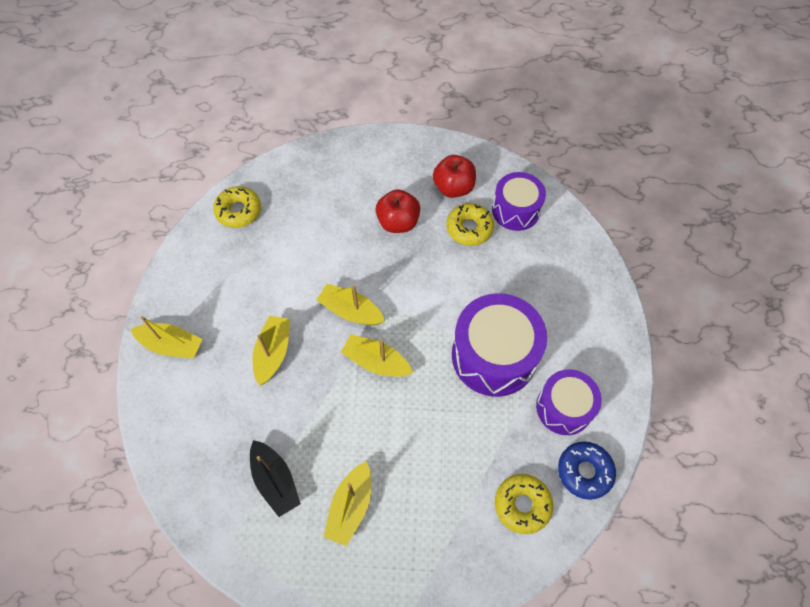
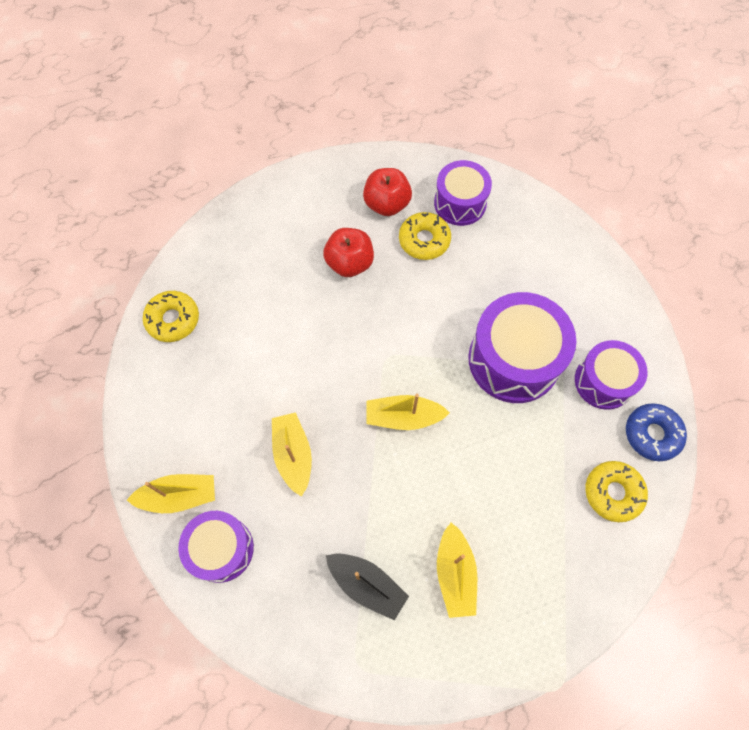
camera: 25 degrees left, 5 degrees up
yellow boat [316,284,385,325] -> none
none -> purple drum [178,511,254,583]

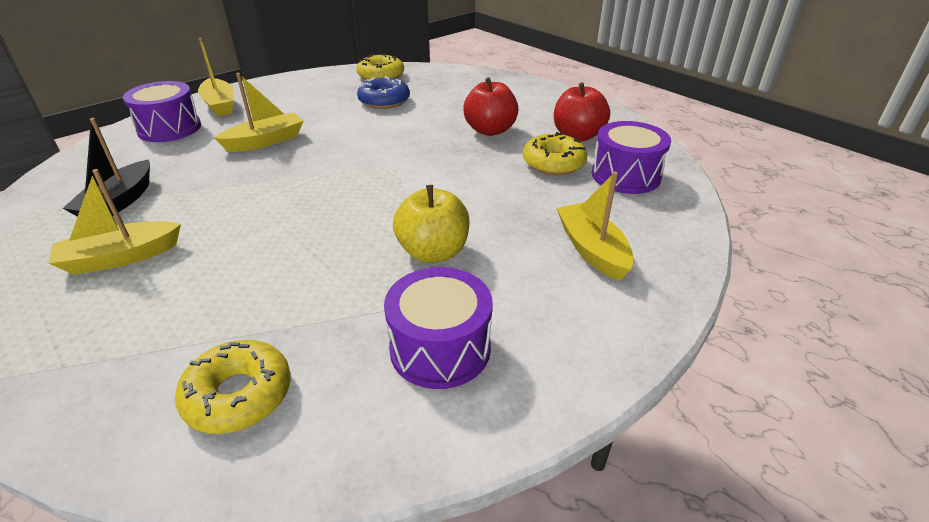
camera: 70 degrees right, 30 degrees down
yellow boat [366,394,450,430] -> yellow boat moved to [557,172,634,281]
purple drum [468,292,576,403] -> yellow apple [393,185,470,263]
blue donut [626,403,687,461] -> blue donut moved to [357,76,410,109]

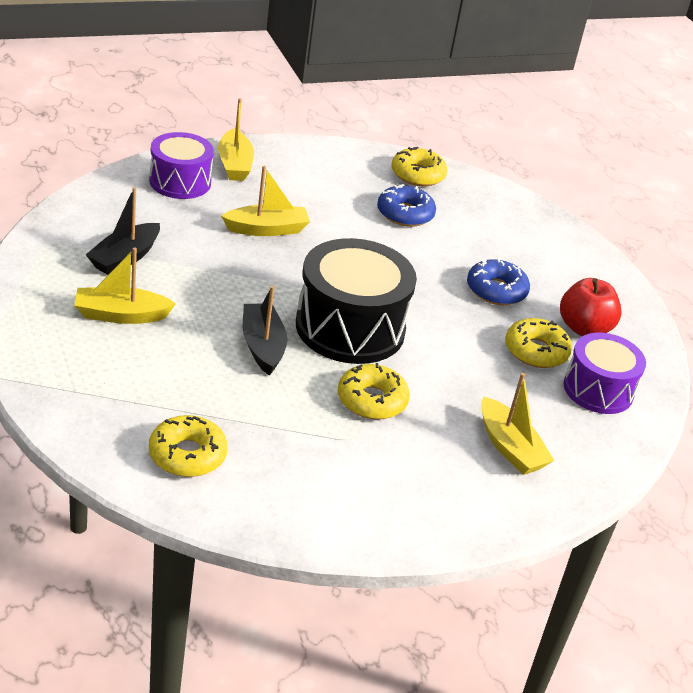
camera: 15 degrees right, 0 degrees up
purple drum [384,267,493,389] -> none
yellow apple [393,185,470,263] -> yellow donut [338,363,410,419]
red apple [463,77,519,136] -> blue donut [467,258,530,305]
yellow boat [557,172,634,281] -> yellow boat turned 150 degrees clockwise [481,373,555,475]
none -> black boat [243,286,287,376]
none -> black drum [296,238,417,364]

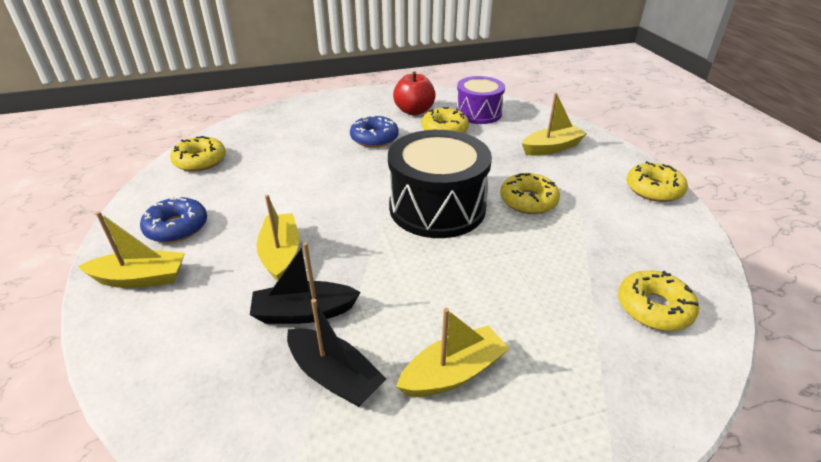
camera: 80 degrees left, 0 degrees up
yellow boat [74,247,176,324] -> yellow boat turned 120 degrees counterclockwise [396,308,509,397]
purple drum [149,132,214,199] -> none
black boat [243,286,287,376] -> black boat moved to [250,242,361,324]
blue donut [377,184,436,227] -> blue donut moved to [140,197,207,243]
none -> yellow donut [626,161,688,202]

